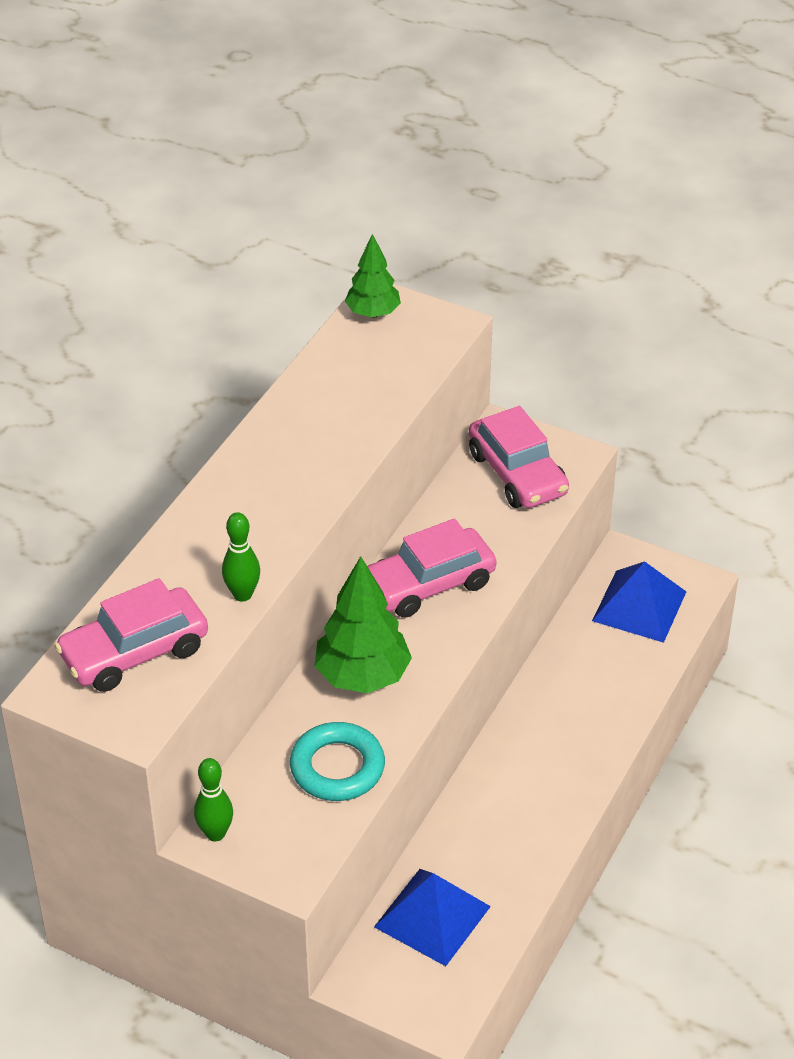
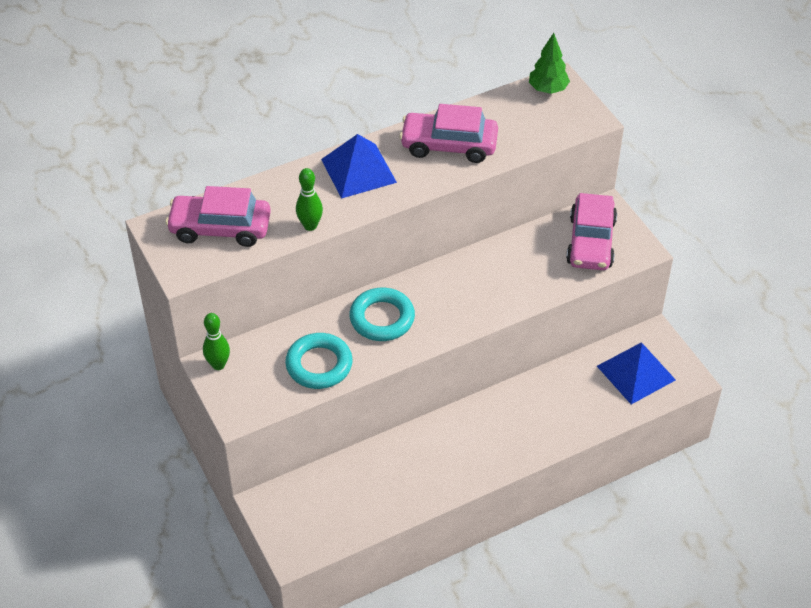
camera: 35 degrees right, 5 degrees up
green tree [314,556,412,693] -> turquoise ring [349,288,415,341]
pink car [367,518,496,618] -> pink car moved to [399,104,498,163]
blue pyramid [374,869,491,966] -> blue pyramid moved to [321,134,397,199]

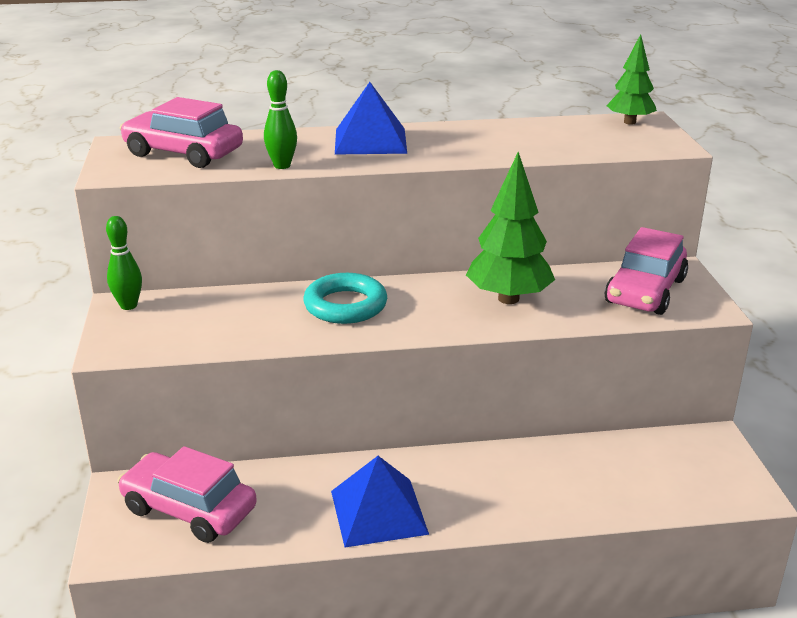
camera: 20 degrees right, 20 degrees down
turquoise ring [285,333,353,389] -> none
pink car [399,104,498,163] -> pink car moved to [117,446,257,543]
blue pyramid [597,343,676,404] -> blue pyramid moved to [331,456,429,547]
none -> green tree [466,152,555,304]

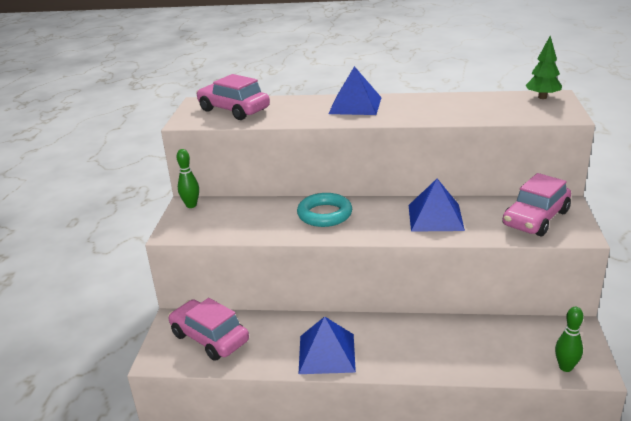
camera: 15 degrees right, 0 degrees up
green bowling pin [264,70,297,169] -> green bowling pin moved to [555,307,584,372]
green tree [466,152,555,304] -> blue pyramid [409,179,465,232]

